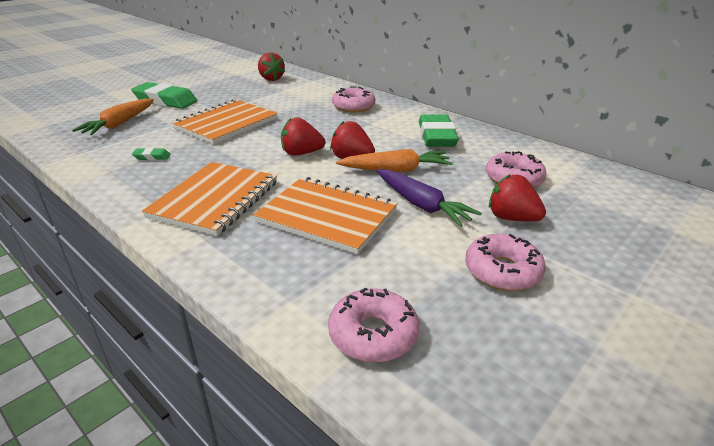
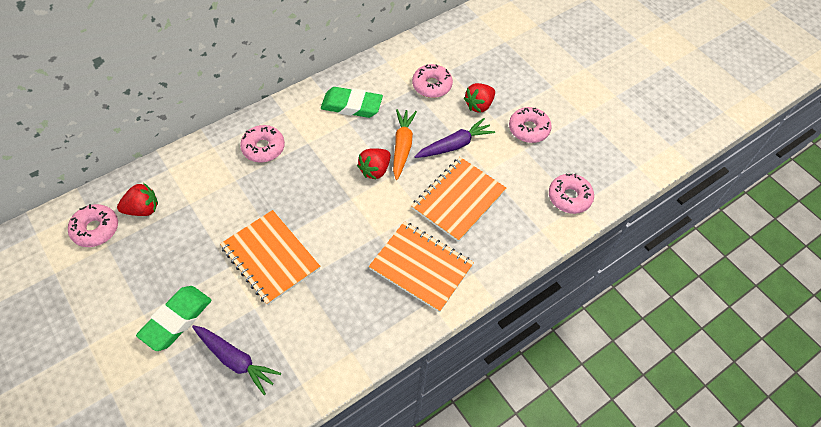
camera: 80 degrees left, 25 degrees up
orange carrot [72,99,154,135] -> purple carrot [192,325,281,395]
green eraser [132,148,170,160] -> none
red strawberry [281,117,325,156] -> none
none -> pink donut [68,204,118,247]

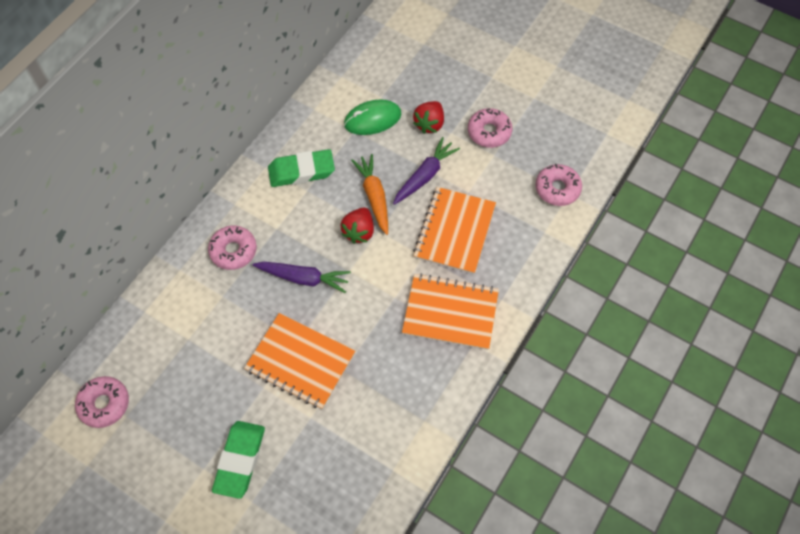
camera: 20 degrees left, 5 degrees up
red strawberry [117,183,158,216] -> none
purple carrot [192,325,281,395] -> purple carrot moved to [253,262,351,293]
pink donut [412,64,453,98] -> green mouse [344,99,401,135]

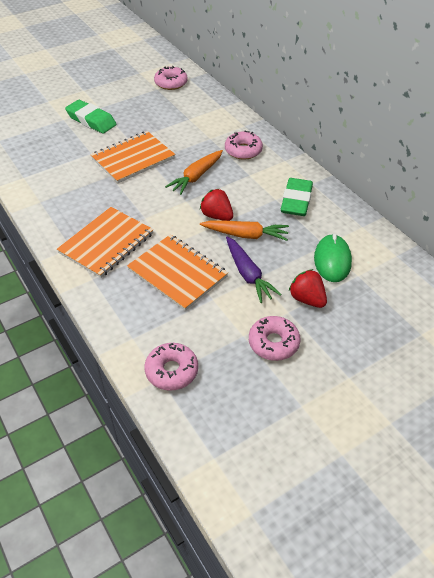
camera: 115 degrees right, 15 degrees down
purple carrot [253,262,351,293] -> orange carrot [165,150,223,195]

